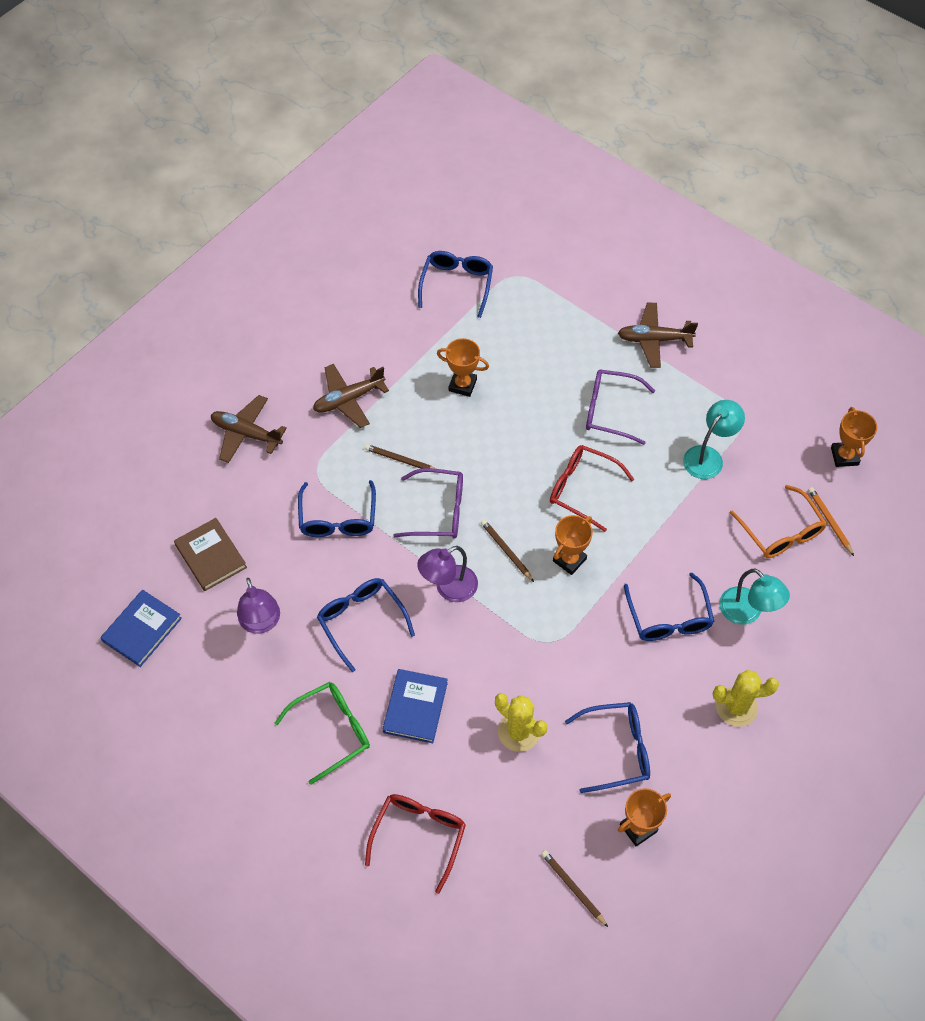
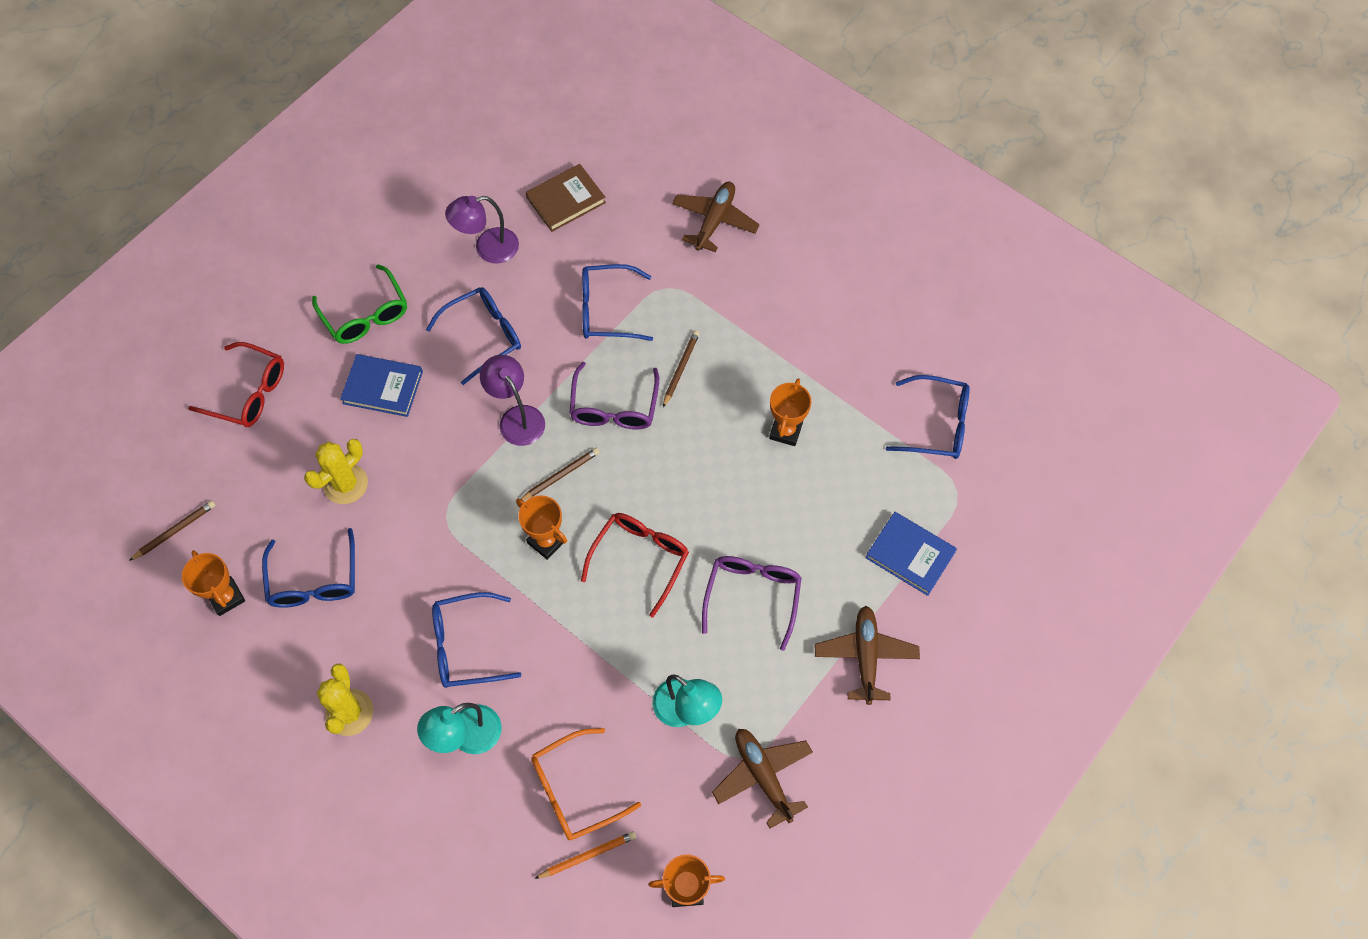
camera: 90 degrees right, 5 degrees up
blue book [100,590,182,667] -> blue book moved to [866,512,957,596]
brown plane [313,364,389,428] -> brown plane moved to [712,729,813,828]

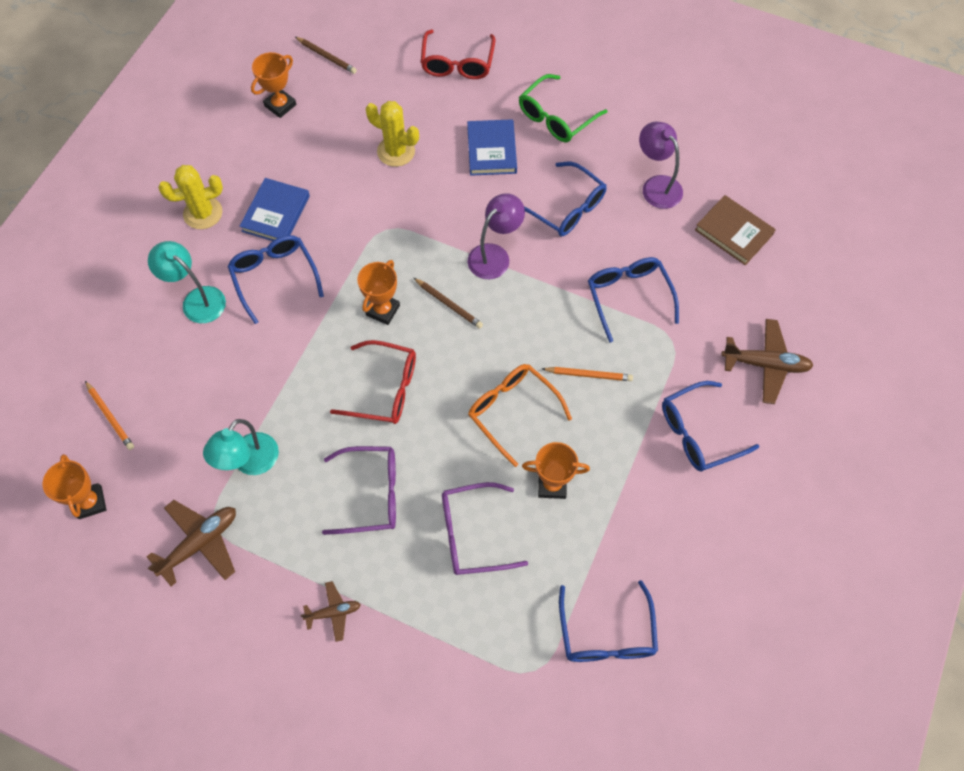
camera: 75 degrees right, 0 degrees up
blue glasses [262,528,355,608] -> blue glasses moved to [662,381,759,472]
orange glasses [531,728,641,840] -> orange glasses moved to [468,364,572,467]
purple glasses [569,362,659,430] -> purple glasses moved to [442,482,528,575]
brown pencil [663,330,700,407] -> orange pencil [542,367,633,381]
brown plane [815,606,920,705] -> brown plane [301,581,361,642], size x0.58
blue book [866,512,957,596] -> blue book moved to [239,178,310,241]

